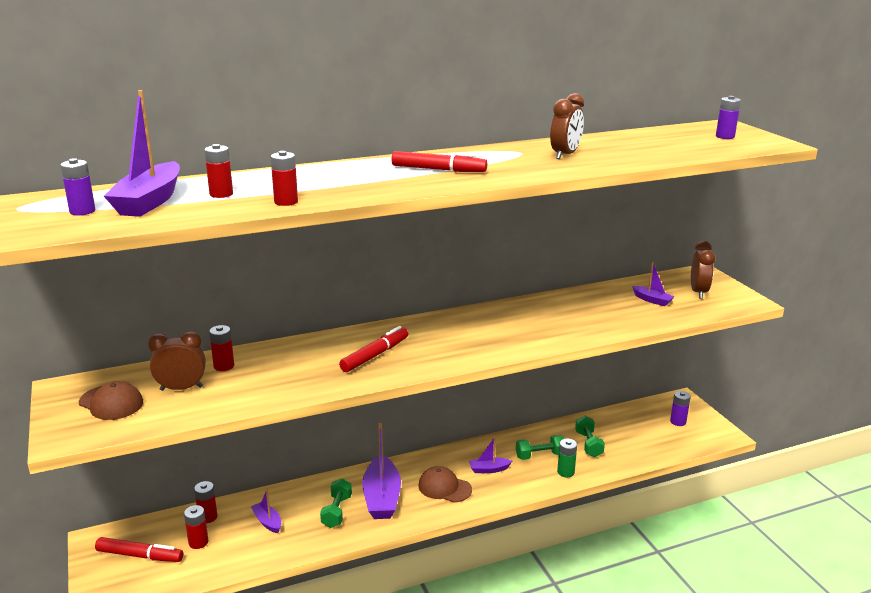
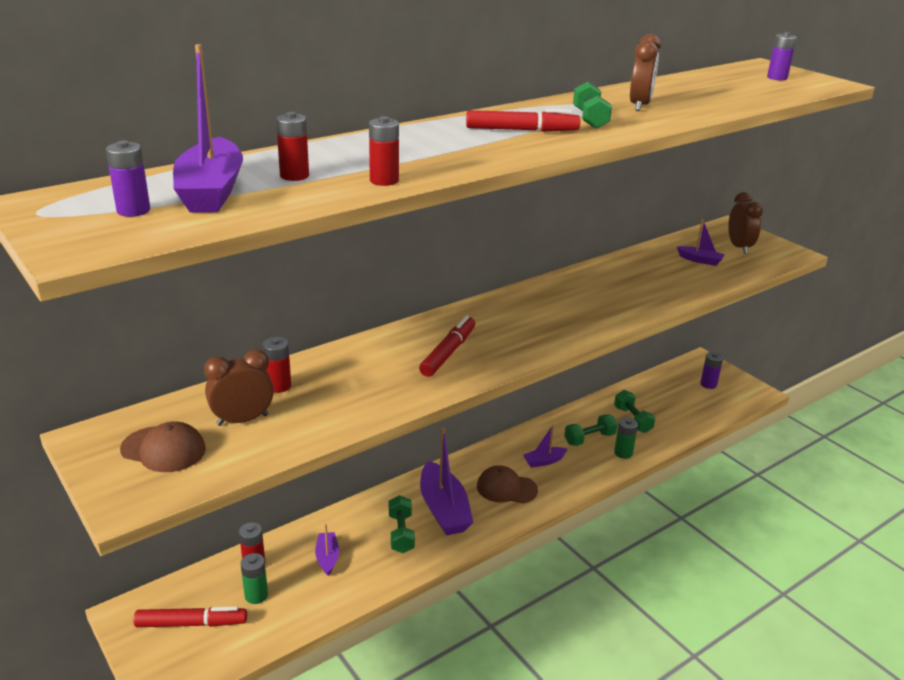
camera: 15 degrees left, 5 degrees up
red battery [184,505,208,549] -> green battery [241,553,268,604]
purple boat [251,490,281,533] -> purple boat turned 45 degrees clockwise [315,524,339,576]
none -> green dumbbell [573,82,612,129]

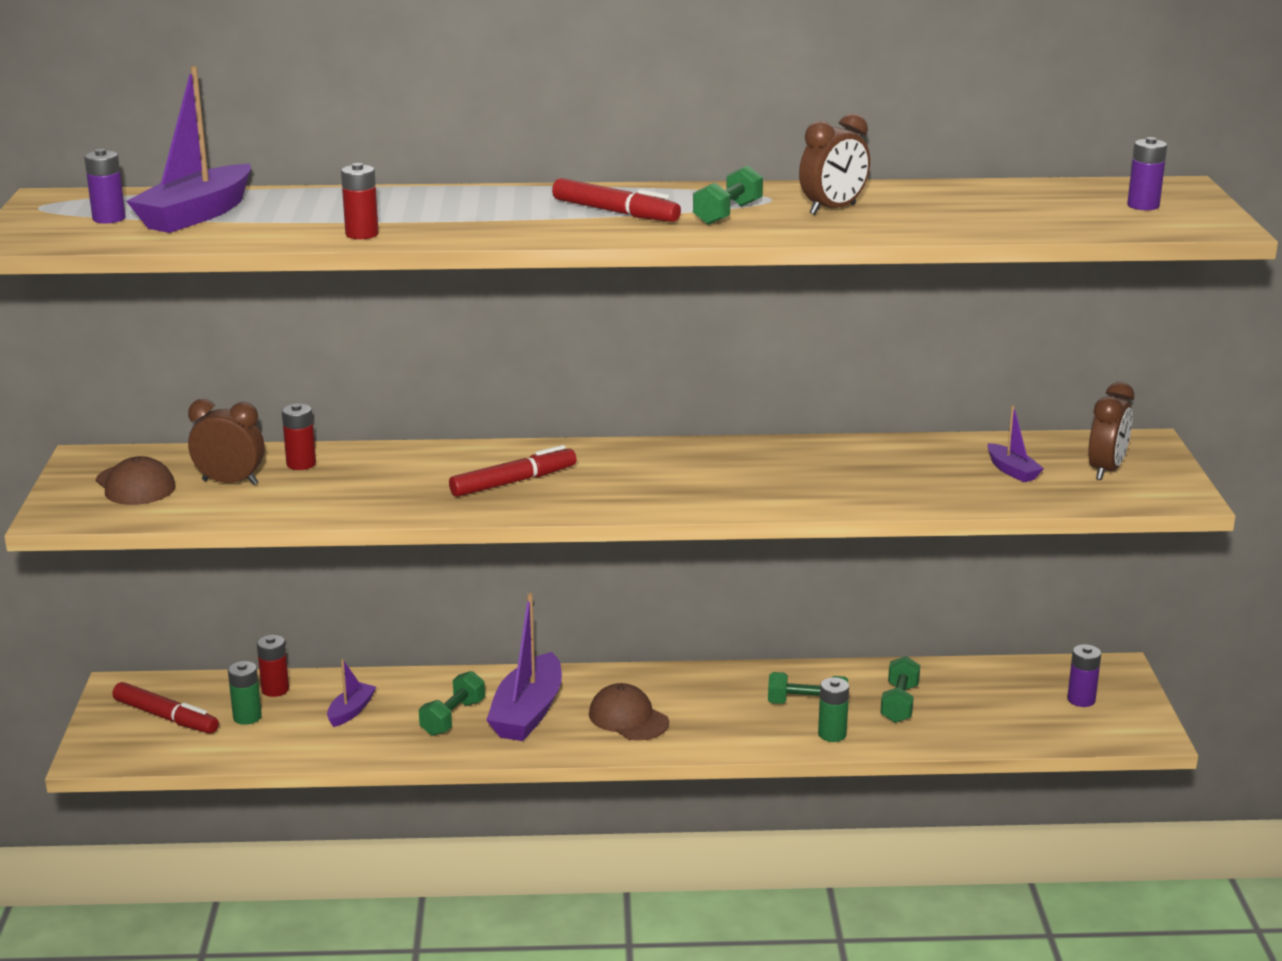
camera: 35 degrees right, 5 degrees down
red battery [276,112,309,181] -> none
purple boat [523,425,568,468] -> none

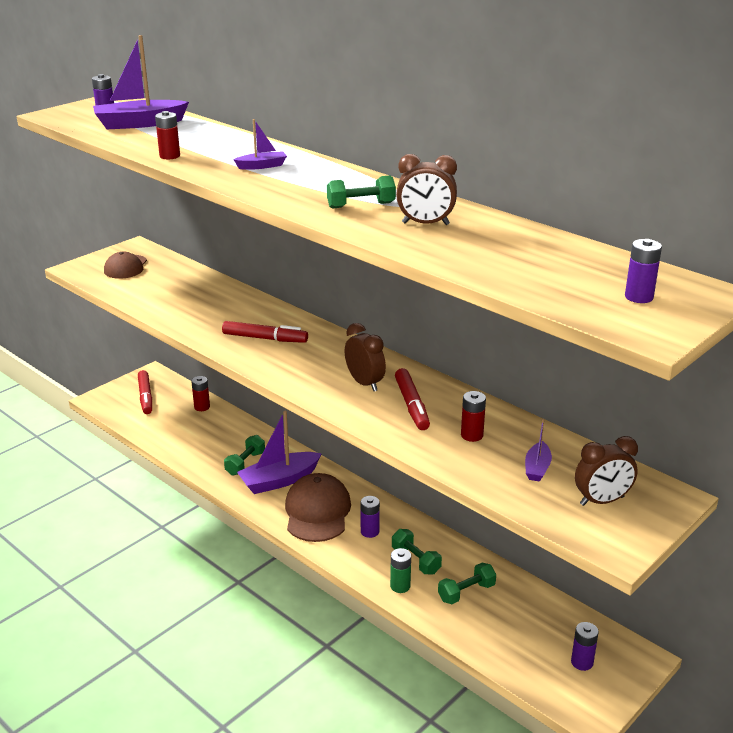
camera: 45 degrees right, 5 degrees up
brown clock [188,399,264,485] -> brown clock moved to [345,323,386,391]
green battery [228,661,262,725] -> none
red battery [282,403,316,470] -> red battery moved to [461,391,486,442]
purple boat [327,659,376,727] -> purple boat moved to [233,119,287,170]
green dumbbell [419,671,485,736] -> green dumbbell turned 45 degrees counterclockwise [224,435,265,475]
red marker [552,178,681,222] -> red marker moved to [395,368,430,430]
brown cap [589,683,669,740] -> brown cap [285,473,351,542], size x1.59
none -> purple battery [360,496,380,538]

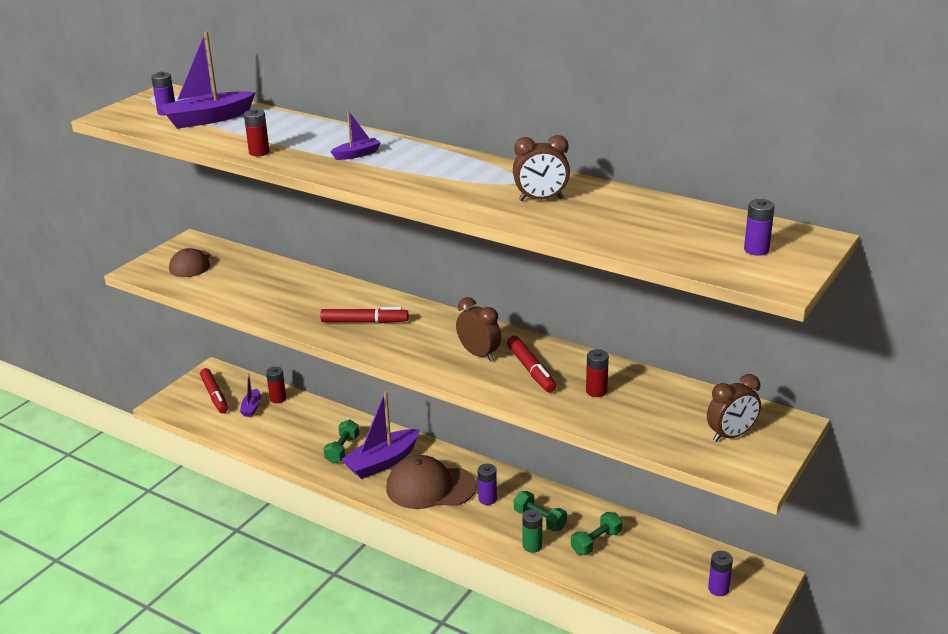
camera: 10 degrees left, 0 degrees up
brown cap [285,473,351,542] -> brown cap turned 75 degrees counterclockwise [386,455,477,509]
green dumbbell [327,175,396,209] -> none
purple boat [525,419,552,482] -> purple boat moved to [240,373,261,417]

